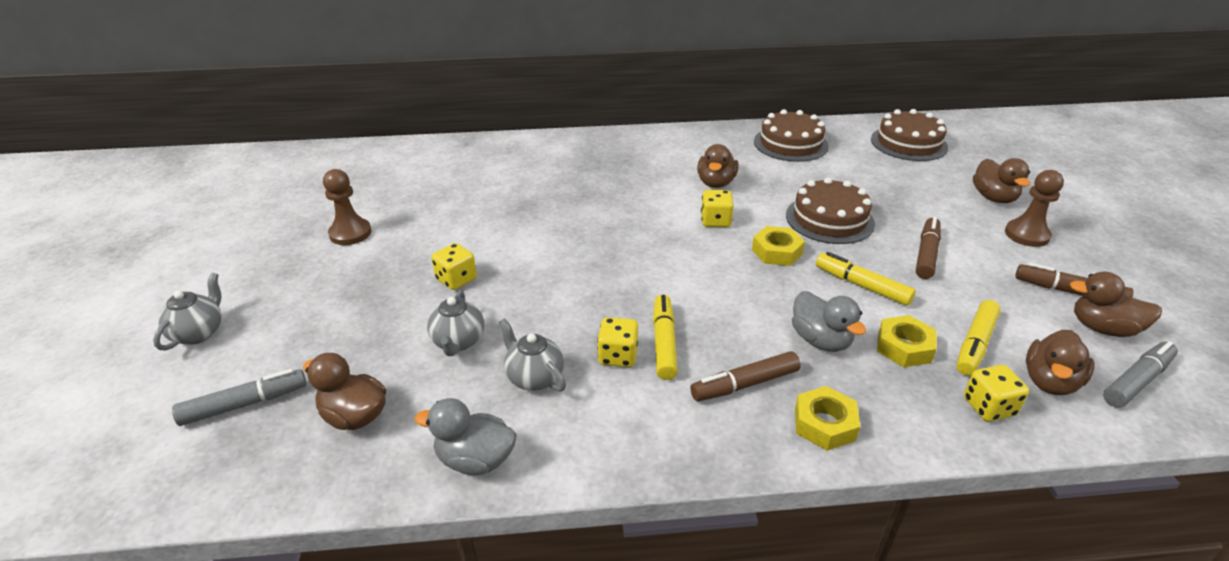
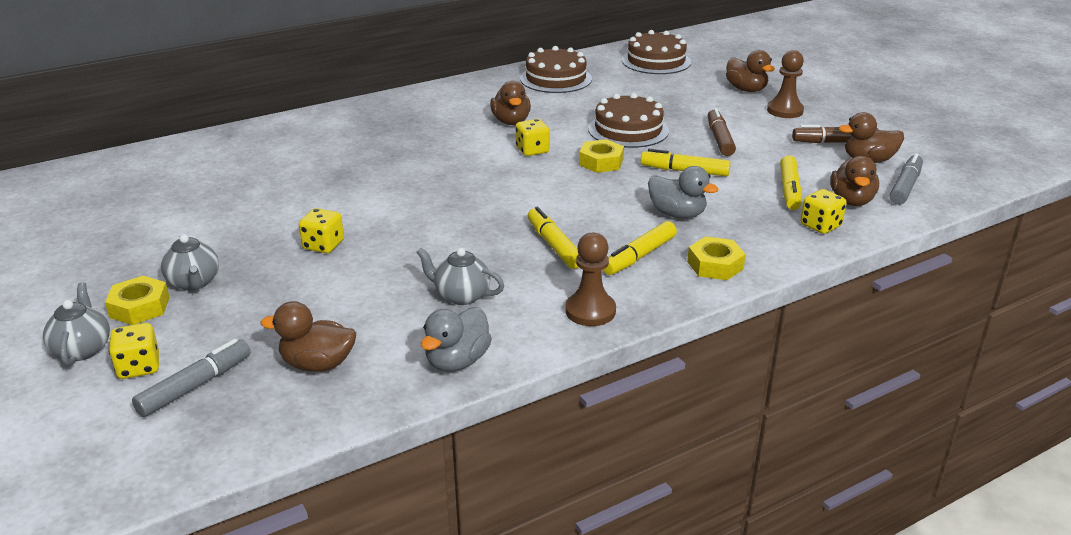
camera: 25 degrees left, 5 degrees down
brown pawn [323,169,371,245] -> brown pawn moved to [565,232,616,326]
grey duck [415,398,517,475] -> grey duck turned 45 degrees counterclockwise [421,307,492,372]
grey teapot [427,290,484,356] -> grey teapot moved to [161,234,219,291]
yellow dice [597,317,638,367] -> yellow dice moved to [109,323,159,379]
brown marker [690,351,801,402] -> yellow marker [603,221,677,275]
yellow nut [877,315,937,367] -> yellow nut moved to [105,276,170,325]

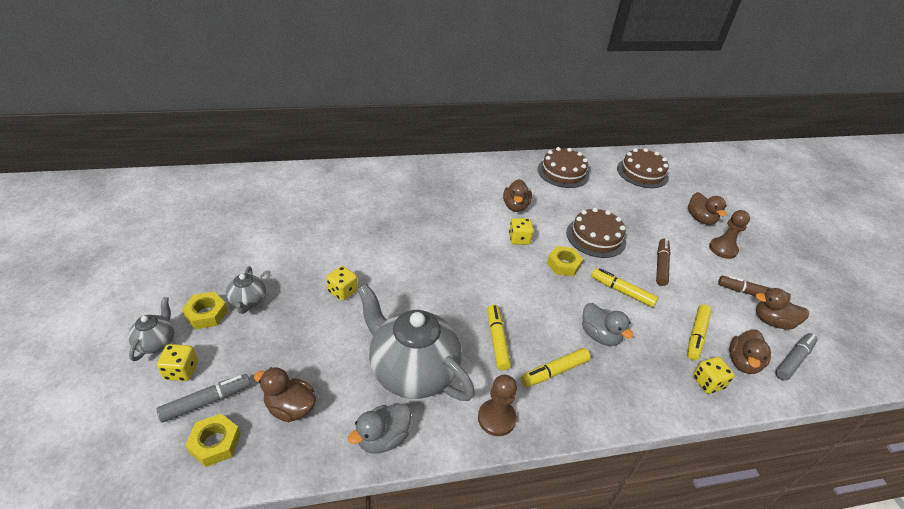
camera: 15 degrees right, 10 degrees up
grey teapot [416,248,504,305] -> grey teapot [357,284,475,401], size x2.18
yellow nut [687,236,746,280] -> yellow nut moved to [185,414,241,467]

